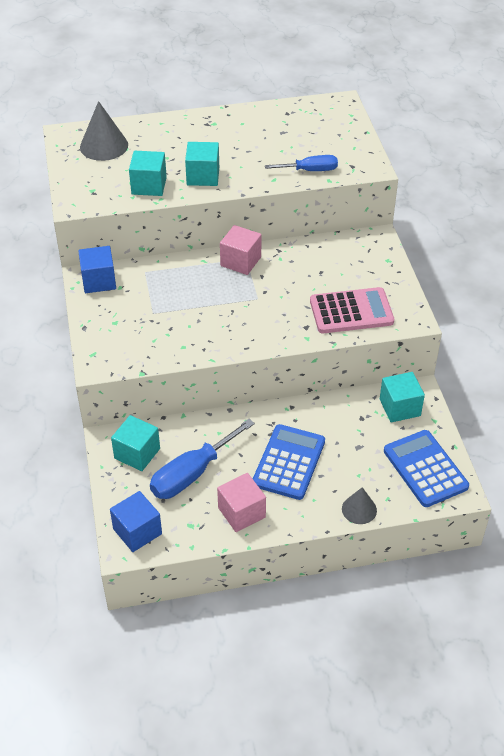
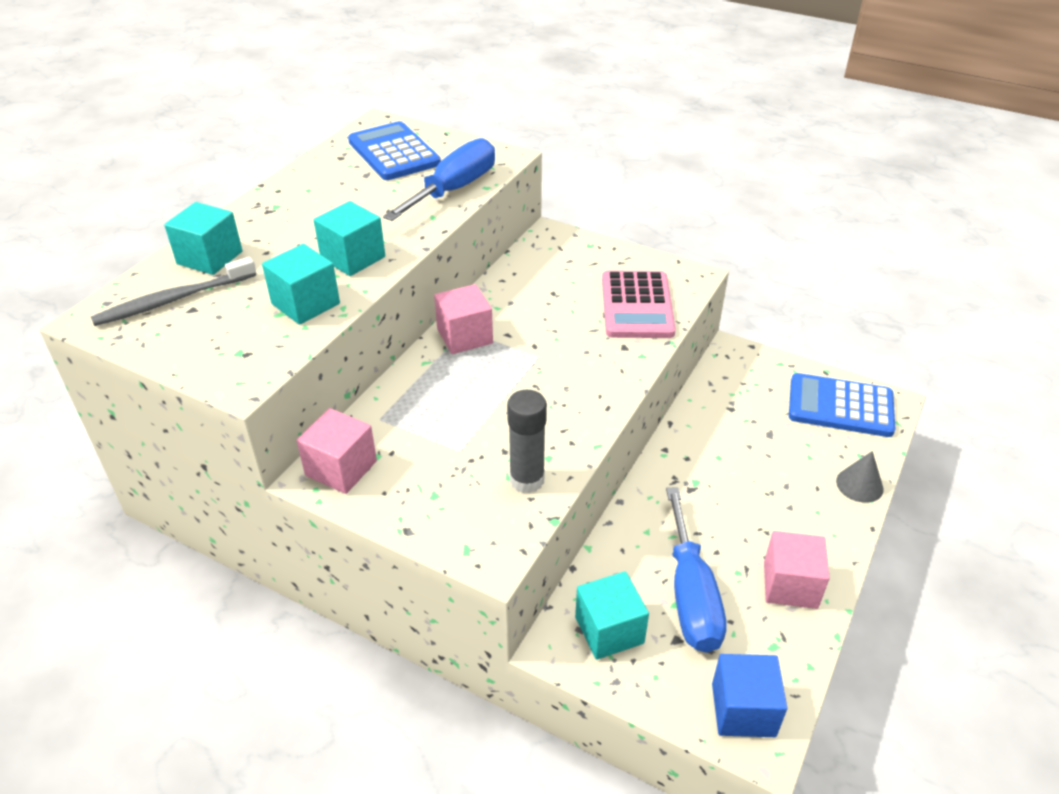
camera: 50 degrees left, 5 degrees down
blue cube [78,246,116,293] -> pink cube [296,408,377,494]
grey cone [80,101,128,161] -> grey toothbrush [91,257,256,326]
blue calculator [253,424,325,500] -> blue calculator moved to [348,121,441,180]
blue screwdriver [265,155,338,171] -> blue screwdriver [383,138,495,221], size x1.60
pink calculator [310,287,394,333] -> pink calculator turned 150 degrees clockwise [602,271,676,338]
turquoise cube [380,372,425,422] -> turquoise cube moved to [164,202,243,275]
none -> grey glue stick [507,390,547,493]

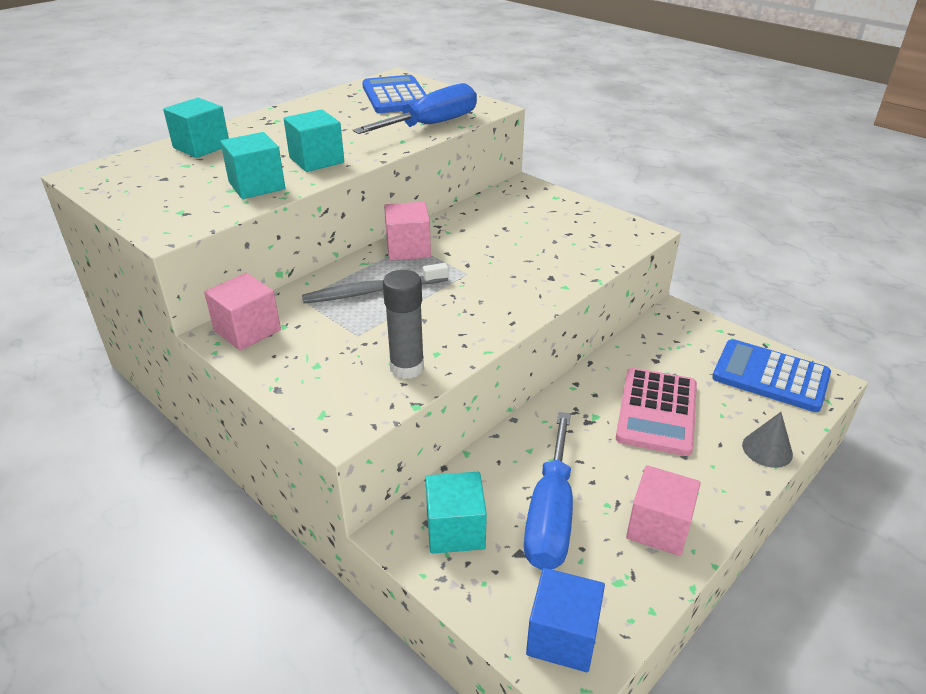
camera: 15 degrees right, 5 degrees down
grey toothbrush [91,257,256,326] -> grey toothbrush moved to [302,263,449,303]
pink calculator [602,271,676,338] -> pink calculator moved to [616,368,697,456]

